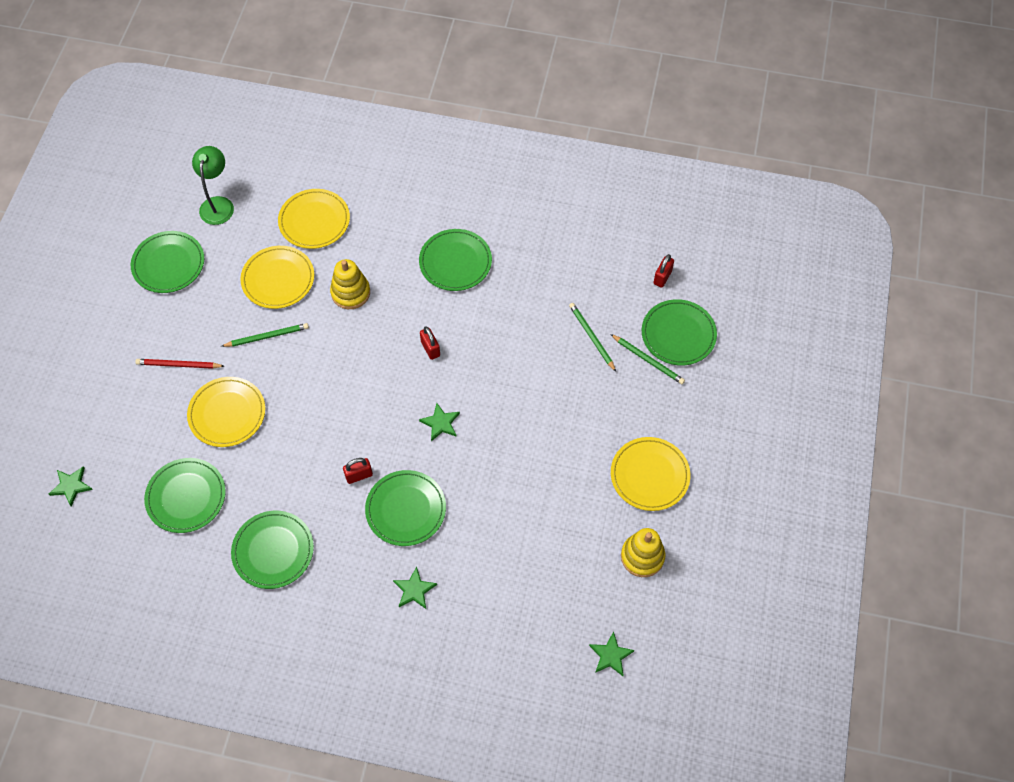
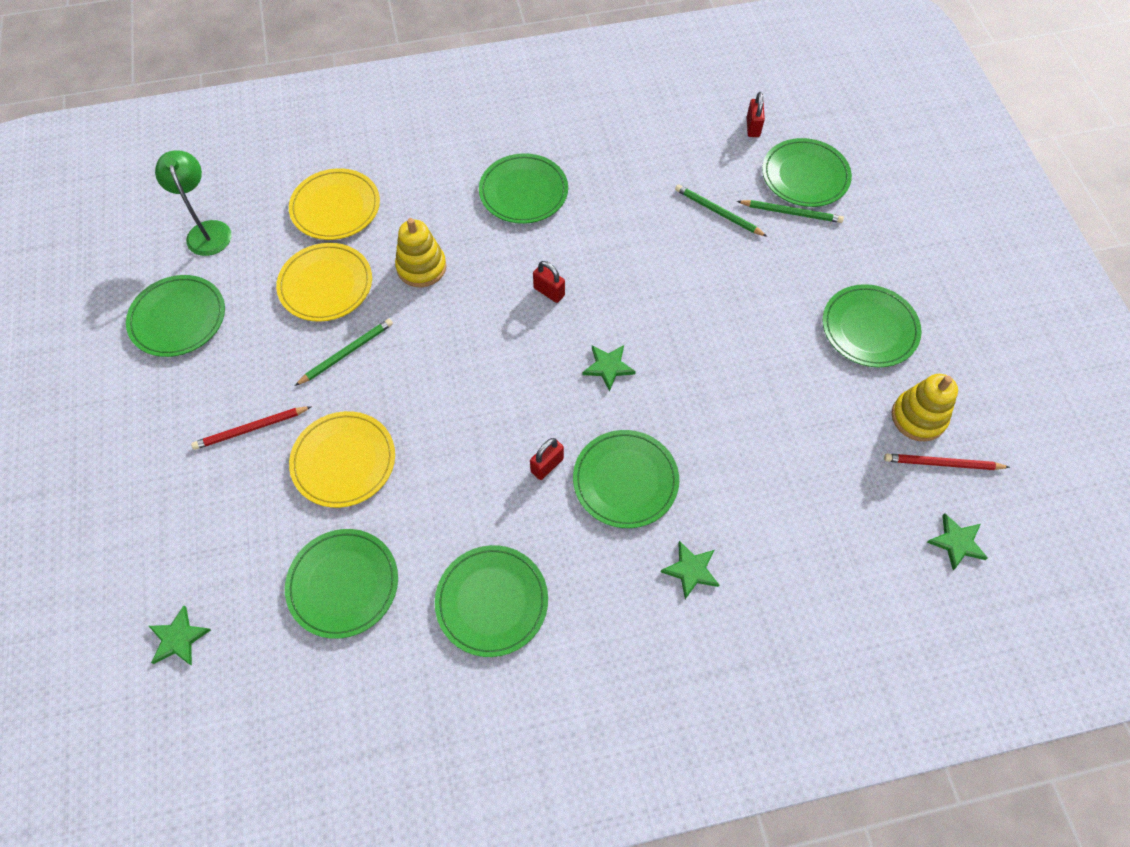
camera: 25 degrees left, 0 degrees up
yellow plate [611,437,690,511] -> green plate [822,284,922,367]
none -> red pencil [884,454,1010,470]

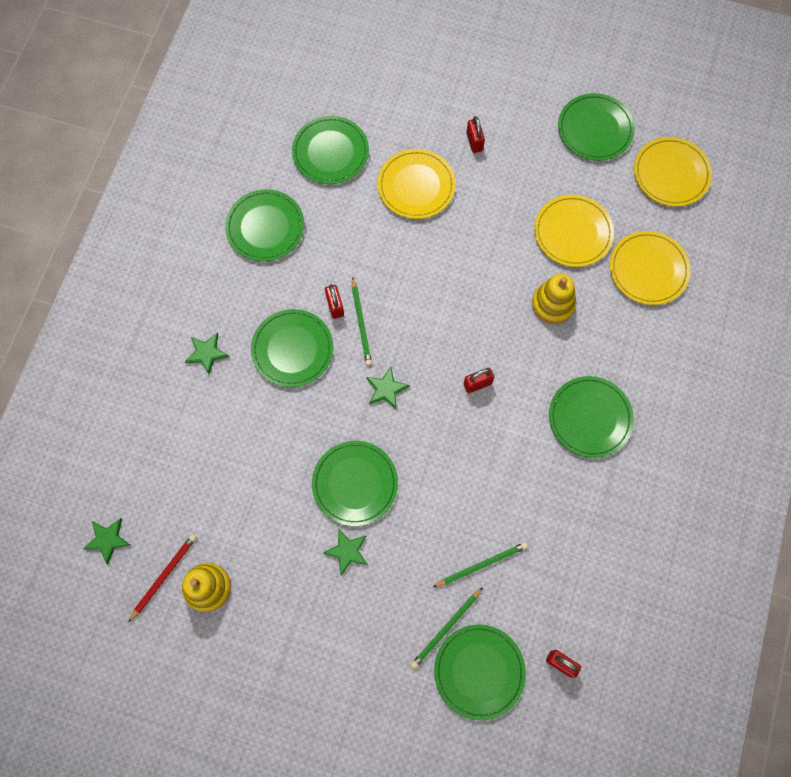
camera: 120 degrees right, 10 degrees up
green star [149,606,211,666] -> green star moved to [323,528,368,575]
green lamp [155,150,231,256] -> yellow plate [634,137,712,207]
red pencil [191,406,312,450] -> red padlock [466,116,485,153]
green pencil [295,319,393,386] -> green pencil moved to [352,277,372,366]
green plate [822,284,922,367] -> green plate moved to [312,441,398,526]

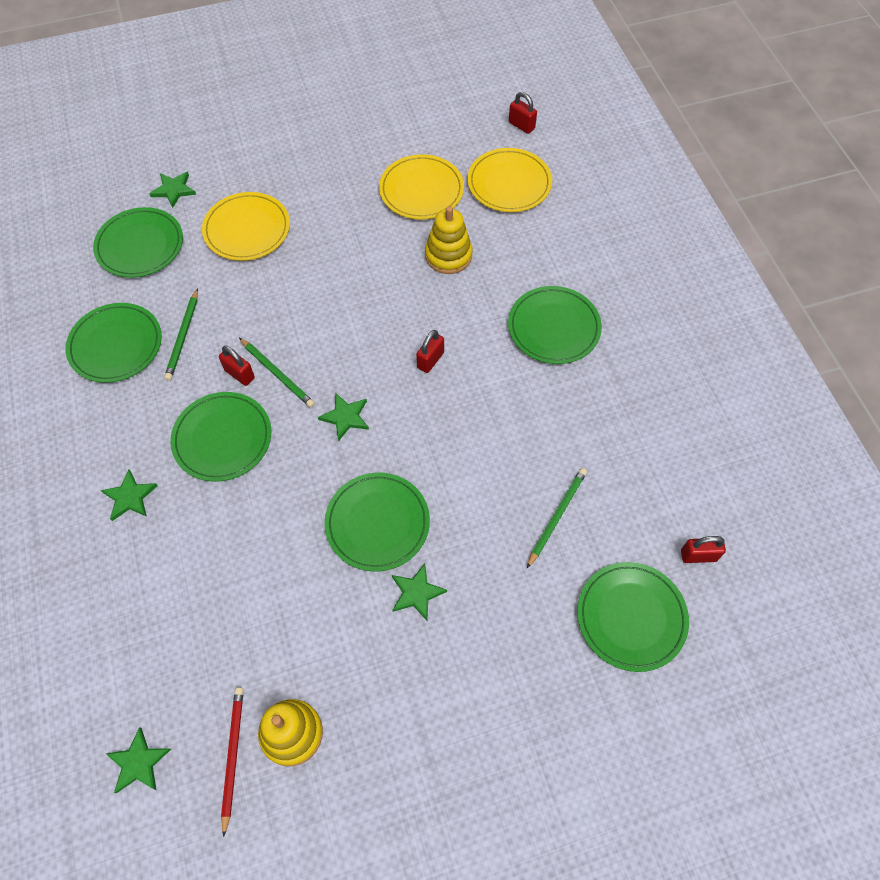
camera: 35 degrees left, 10 degrees down
green pencil [411,587,483,669] -> green pencil moved to [164,288,198,381]
red padlock [466,116,485,153] -> red padlock moved to [509,92,537,134]
green plate [558,93,635,161] -> none
yellow plate [634,137,712,207] -> none
none -> green star [149,172,196,208]

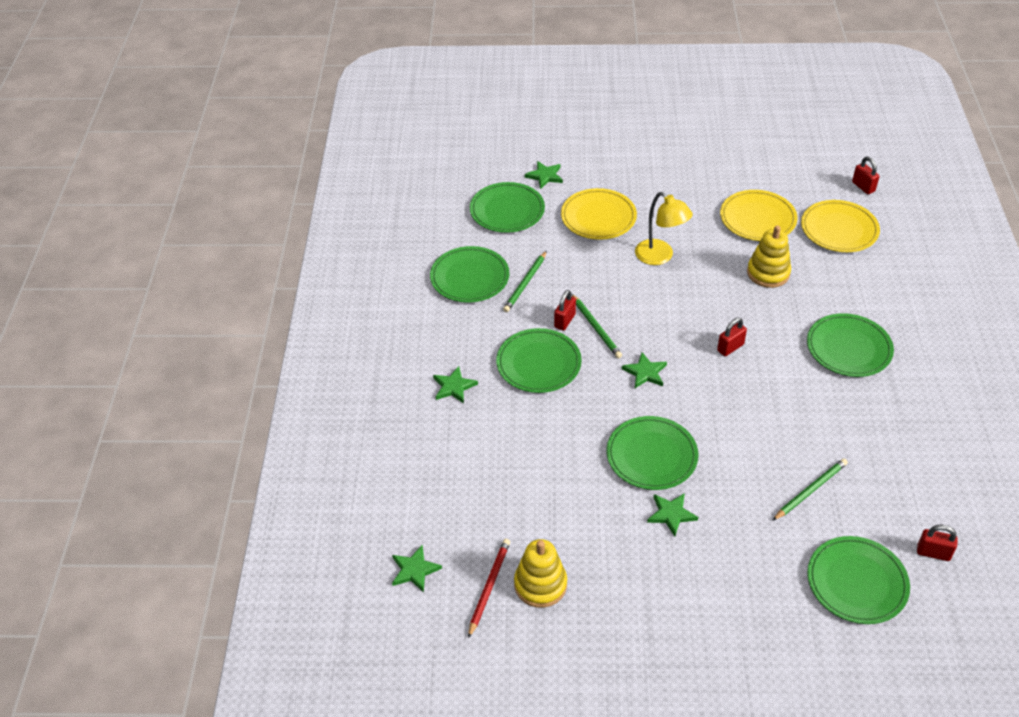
camera: 20 degrees right, 15 degrees down
red padlock [219,345,255,386] -> red padlock turned 60 degrees clockwise [554,290,576,330]
none -> yellow lamp [635,192,693,265]

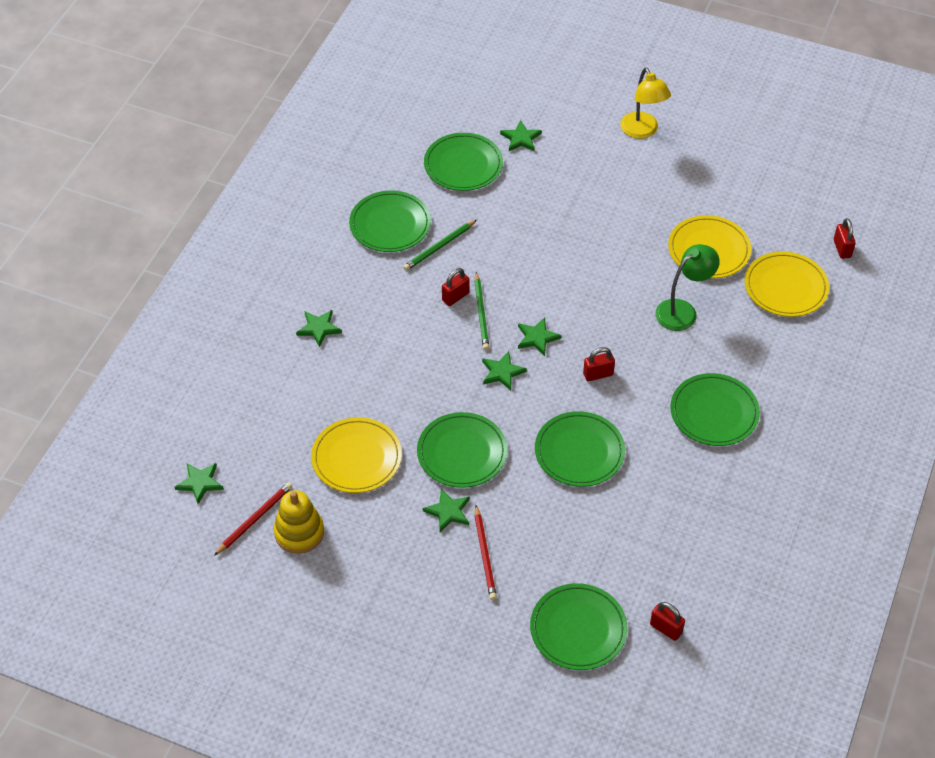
camera: 20 degrees right, 5 degrees up
green plate [496,328,582,393] -> green plate moved to [535,411,625,487]
yellow plate [561,188,637,240] -> yellow plate moved to [311,417,402,493]
yellow lamp [635,192,693,265] -> yellow lamp moved to [621,68,671,139]
yellow stacking toy [747,225,791,288] -> green lamp [655,244,720,331]
green pencil [773,458,848,520] -> none
none -> red pencil [474,505,497,600]
none -> green star [518,318,562,356]

